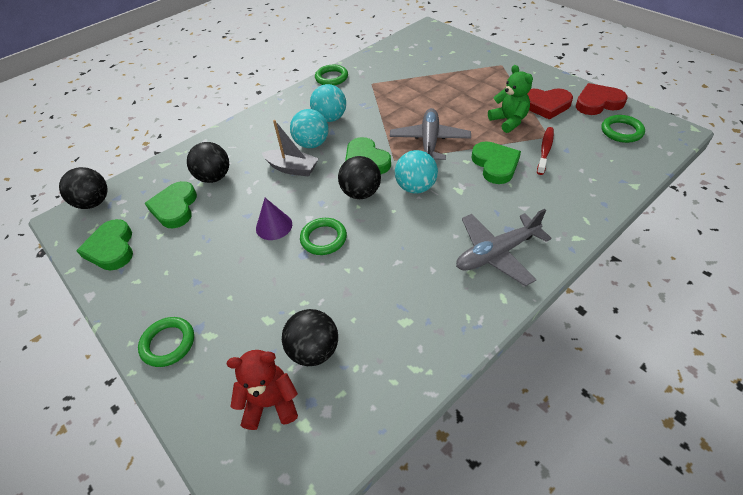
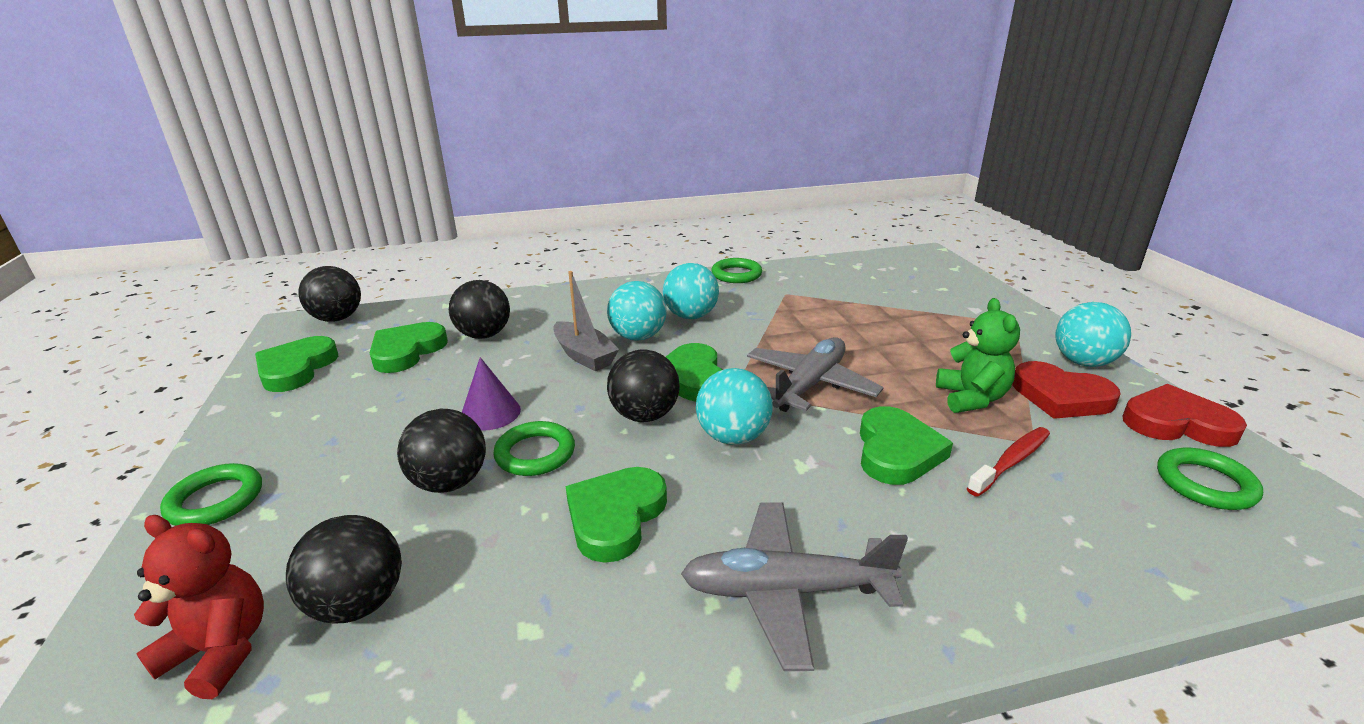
camera: 25 degrees right, 20 degrees down
none -> black ball [397,409,486,493]
none -> green heart [566,467,667,563]
none -> turquoise ball [1055,302,1131,367]

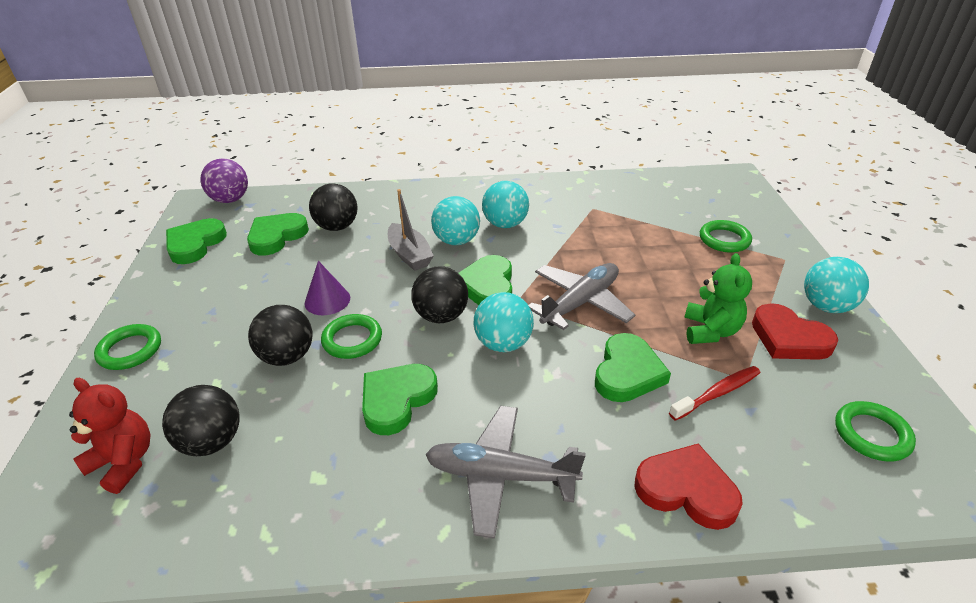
camera: 10 degrees right, 10 degrees up
black ball [298,266,361,322] -> purple ball [201,158,248,203]
green ring [711,258,762,283] -> green ring moved to [700,220,752,253]
red heart [1123,384,1247,447] -> red heart moved to [634,444,743,530]

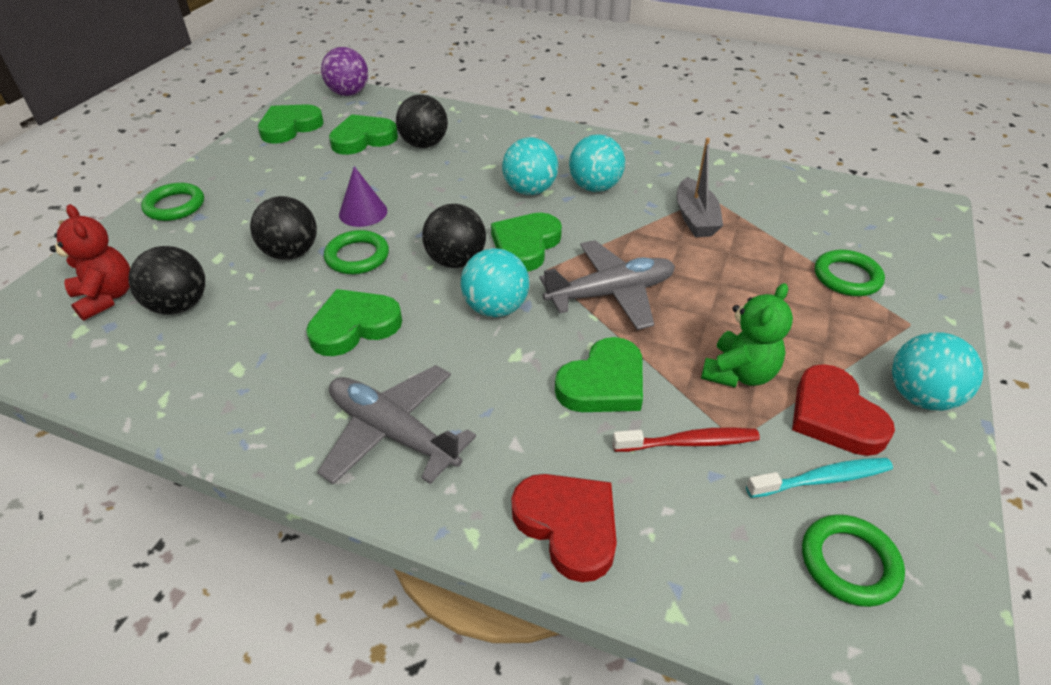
camera: 25 degrees right, 5 degrees up
grey boat [388,189,434,271] -> grey boat moved to [677,138,723,237]
none -> turquoise toothbrush [746,458,893,498]

